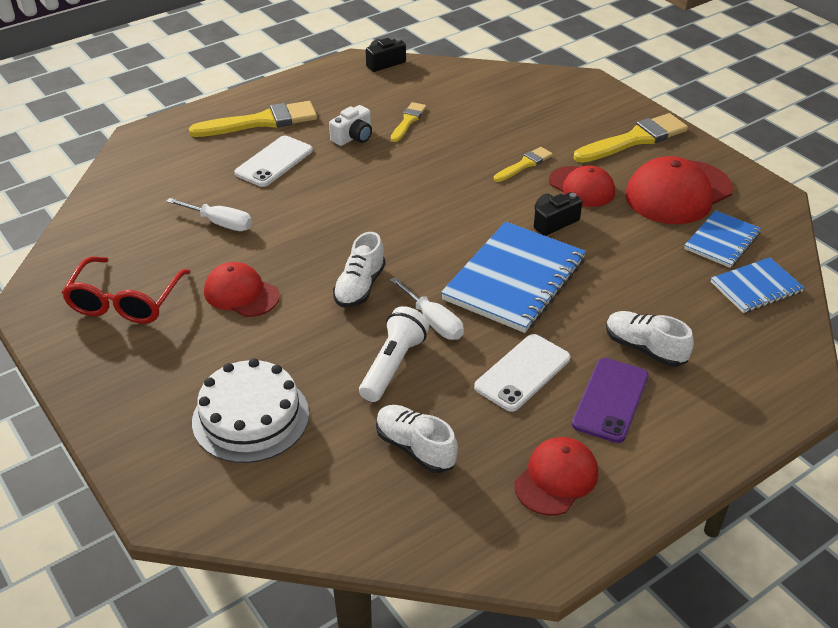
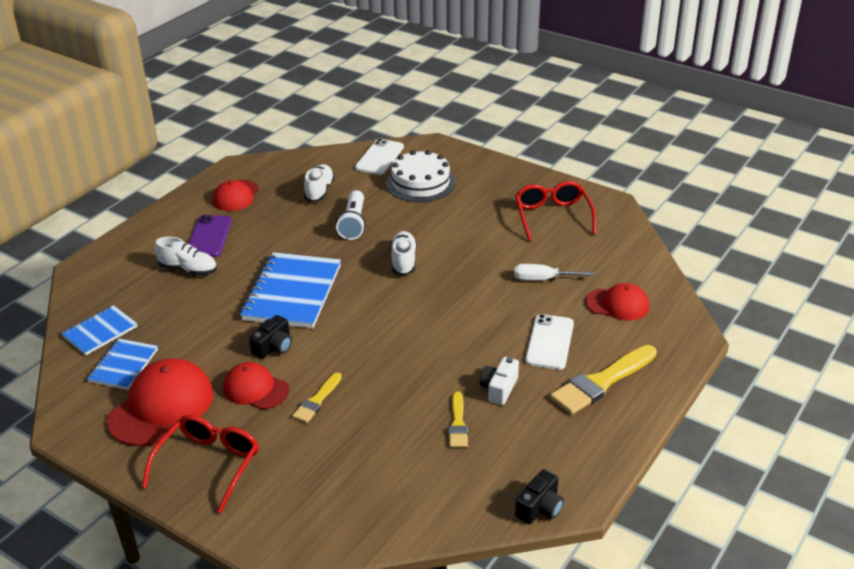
camera: 160 degrees right, 5 degrees down
red cap [204,262,280,317] -> red cap moved to [585,283,649,321]
white shoe [376,405,458,473] -> white shoe turned 105 degrees counterclockwise [304,164,335,202]
white screwdriver [390,277,464,340] -> none
white phone [474,334,570,412] -> white phone moved to [355,139,404,175]
yellow brush [573,113,688,163] -> red glasses [142,415,259,513]

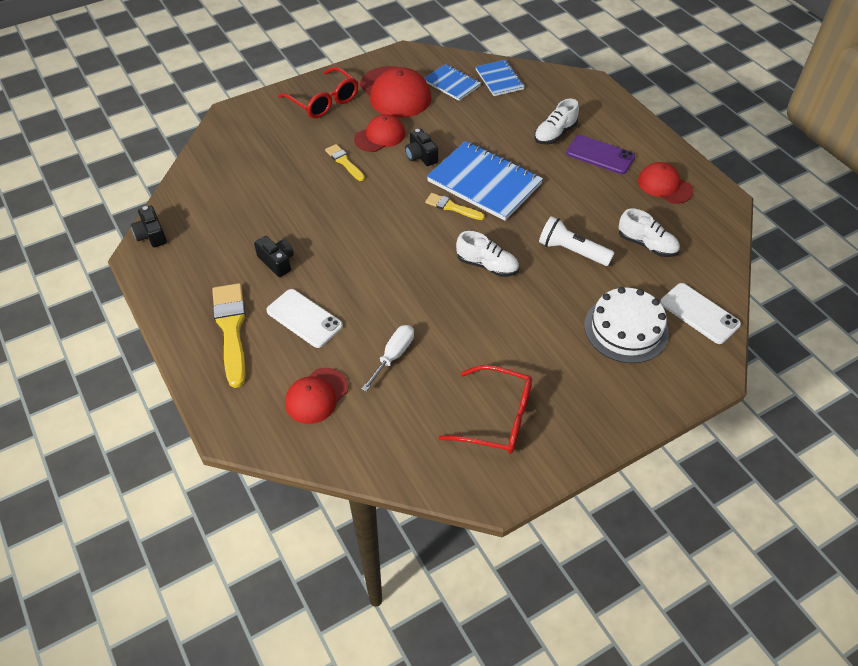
camera: 115 degrees right, 15 degrees up
yellow brush [449,392,468,447] -> yellow brush moved to [425,193,485,220]
white camera [480,357,519,405] -> black camera [254,236,294,277]

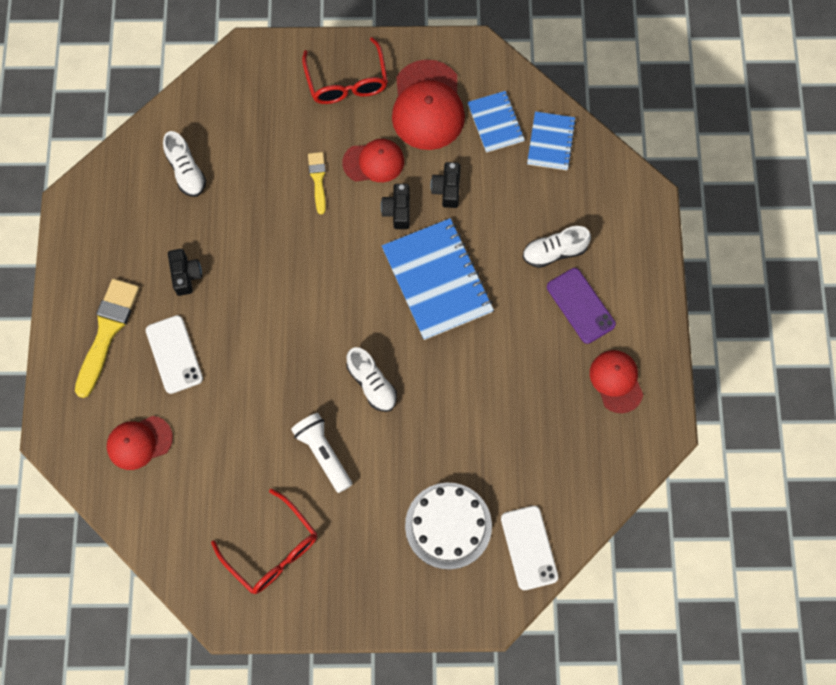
camera: 30 degrees right, 20 degrees up
black camera [131,206,167,247] -> black camera moved to [431,162,460,208]
white screwdriver [362,325,414,392] -> none
yellow brush [425,193,485,220] -> none
white flashlight [539,216,614,266] -> white flashlight moved to [291,413,352,493]
white shoe [619,209,680,257] -> white shoe moved to [163,131,206,197]

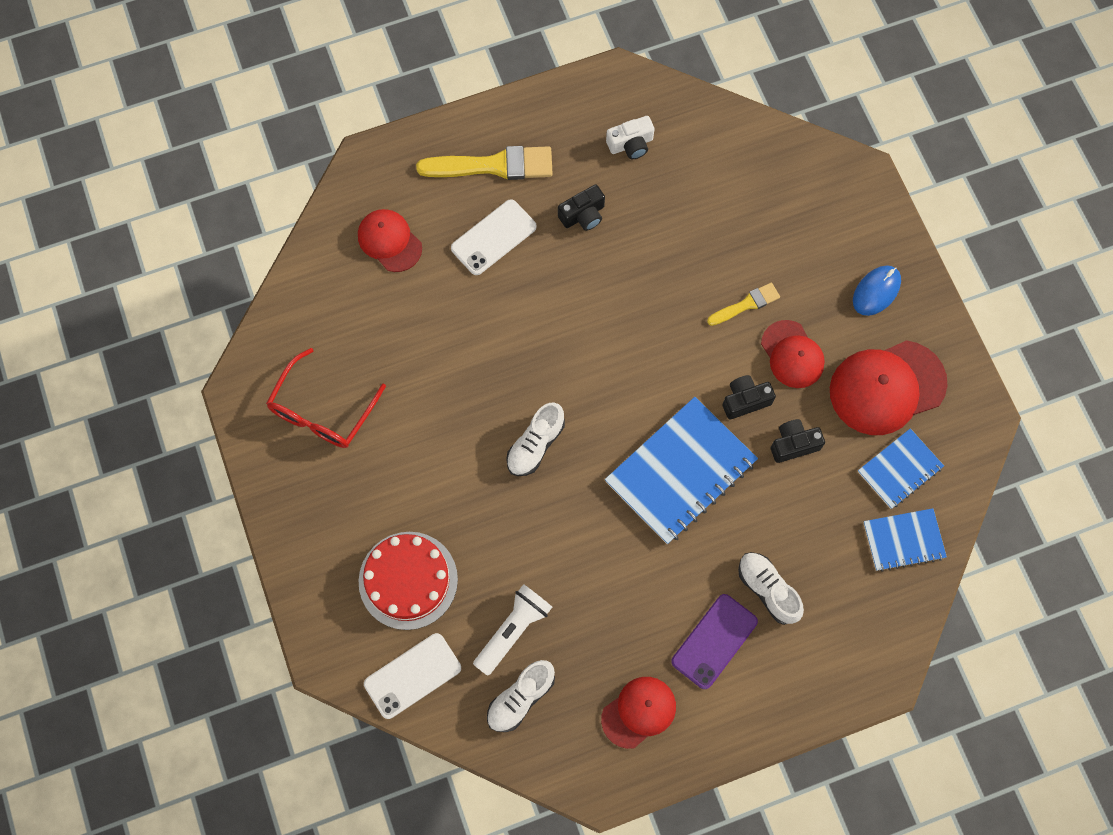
camera: 70 degrees right, 0 degrees up
white shoe [163,131,206,197] -> white shoe moved to [487,660,555,732]
white flashlight [291,413,352,493] -> white flashlight moved to [473,584,552,676]
red glasses [302,37,388,104] -> blue mouse [853,265,901,316]
white cake [405,483,492,570] -> red cake [358,532,458,630]
none -> white camera [606,116,655,159]

